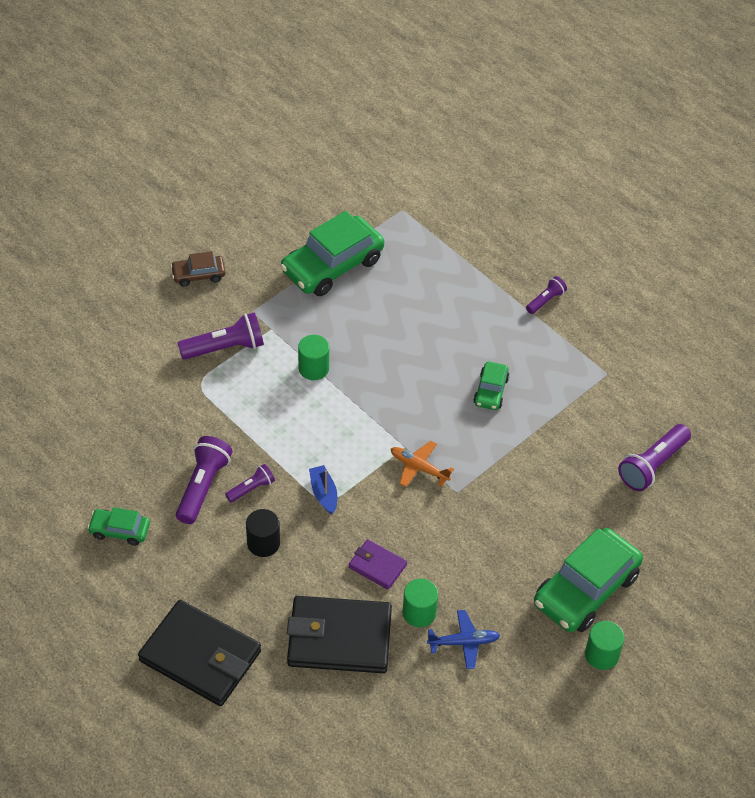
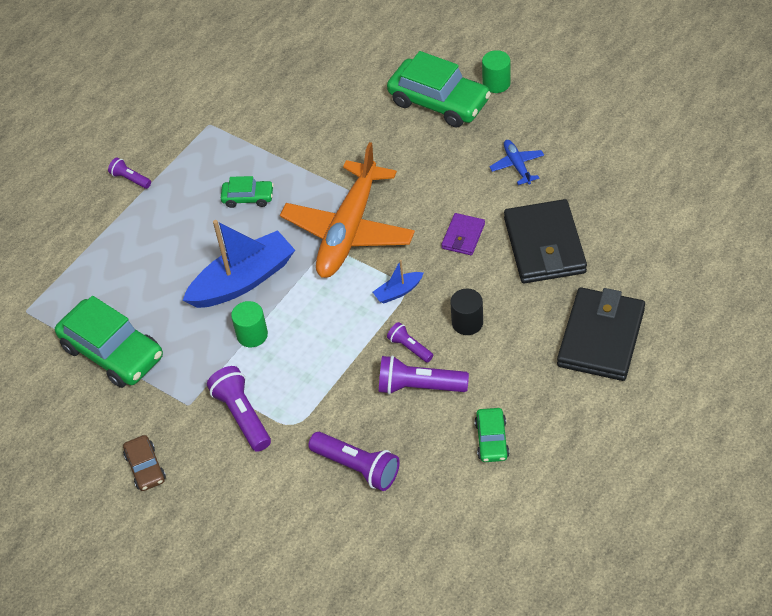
camera: 95 degrees left, 0 degrees up
orange plane [391,441,454,487] -> orange plane [280,142,415,278], size x2.37
green cylinder [403,579,438,627] -> none
purple flashlight [618,424,691,491] -> purple flashlight moved to [308,432,400,491]
none -> blue boat [182,220,295,308]

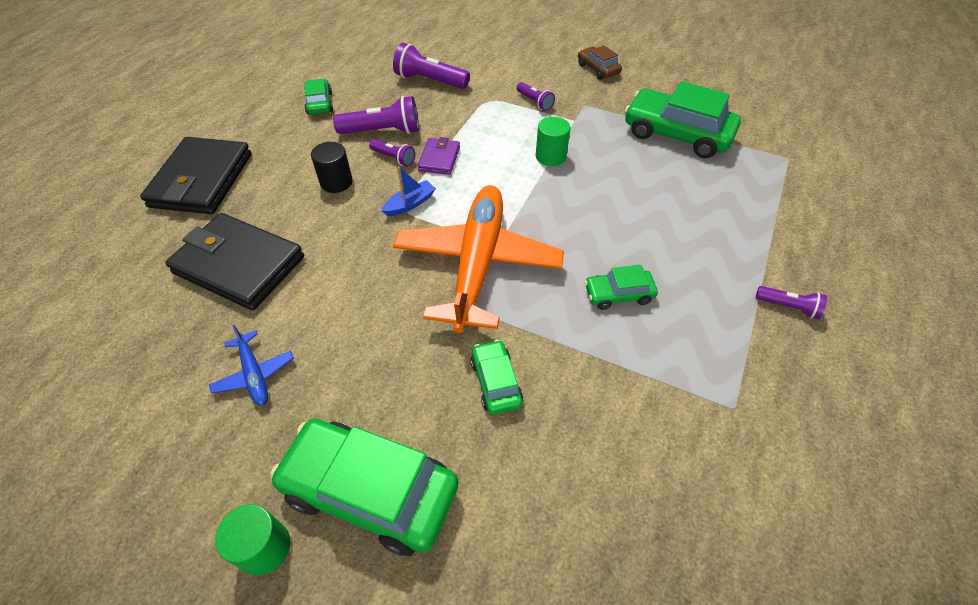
camera: 165 degrees right, 0 degrees up
blue boat [182,220,295,308] -> none
purple flashlight [207,366,271,452] -> purple flashlight [516,82,555,111], size x0.57
purple wallet [441,213,485,255] -> purple wallet moved to [417,137,460,175]
black wallet [504,199,587,283] -> black wallet turned 45 degrees counterclockwise [165,213,304,310]
none -> green car [471,340,523,415]

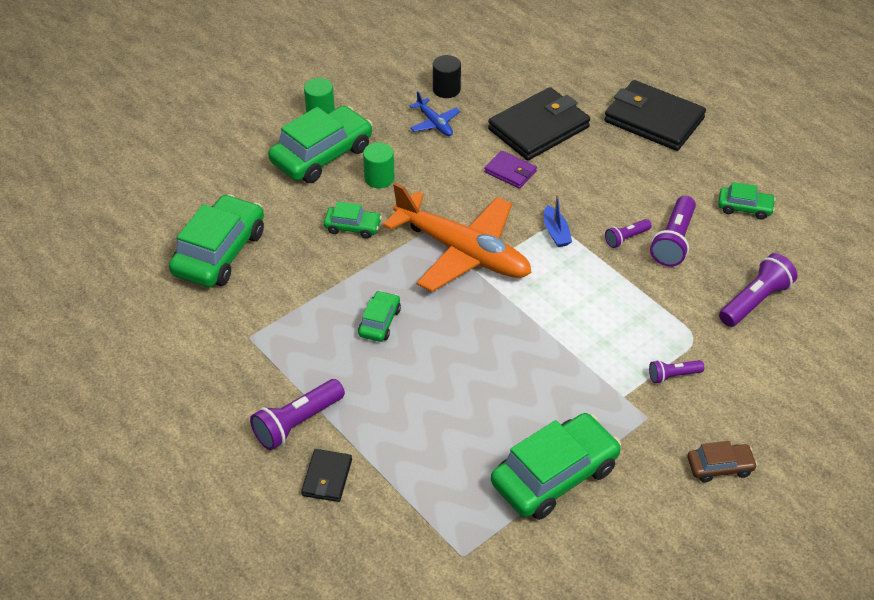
camera: 115 degrees right, 5 degrees down
blue plane [209,325,294,406] -> blue plane turned 120 degrees counterclockwise [410,91,460,136]
black cylinder [311,142,353,193] -> black cylinder moved to [433,55,461,98]
purple wallet [417,137,460,175] -> purple wallet moved to [484,150,537,189]
green cylinder [536,117,570,166] -> green cylinder moved to [363,142,395,188]
purple flashlight [756,286,827,319] -> purple flashlight [250,379,345,450], size x1.76
none -> green car [169,194,264,287]
none -> black wallet [301,449,352,502]

